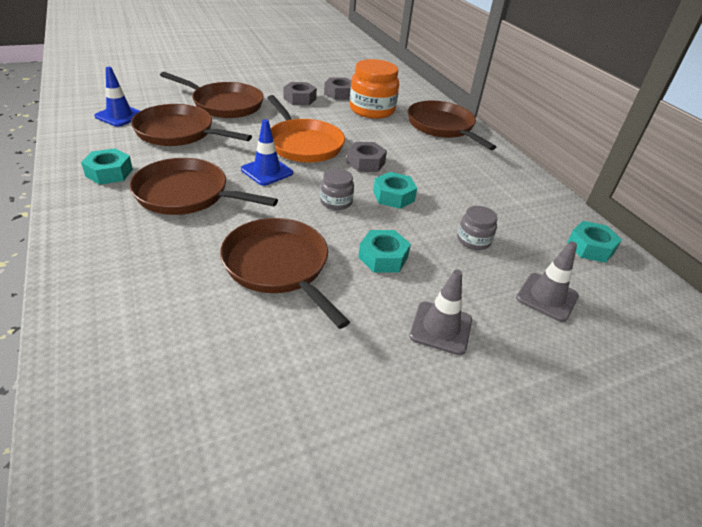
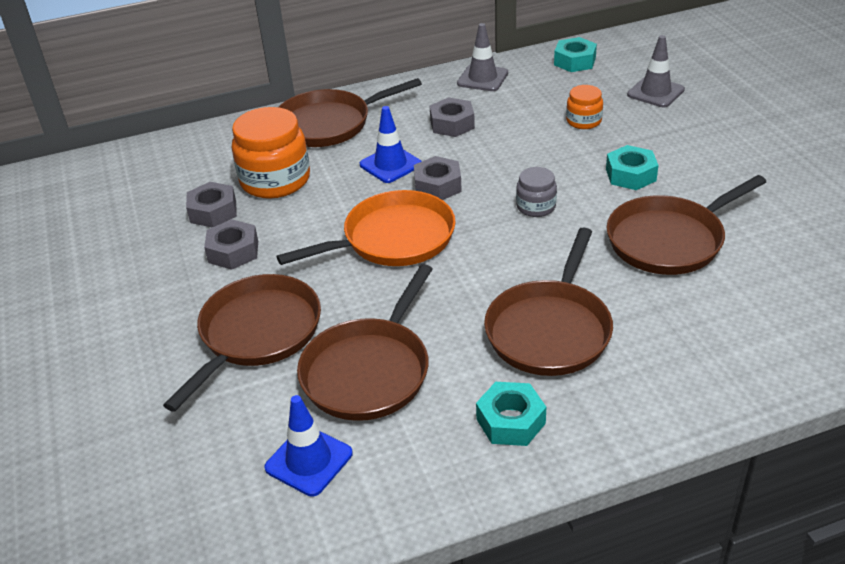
camera: 80 degrees left, 0 degrees up
blue traffic cone [241,119,293,186] -> blue traffic cone moved to [360,106,422,183]
turquoise nut [373,172,417,209] -> none
grey traffic cone [409,269,472,355] -> grey traffic cone moved to [457,23,508,91]
grey jar [457,206,498,250] -> orange jar [566,85,603,129]
none -> grey nut [430,97,475,137]

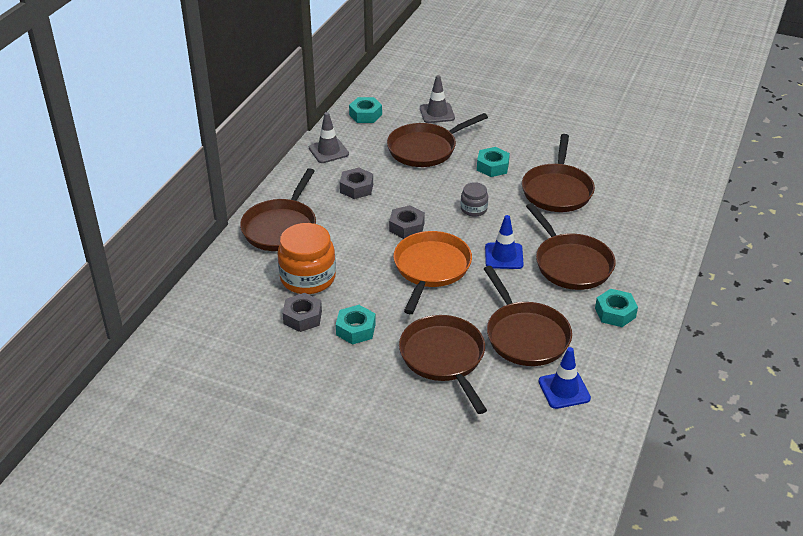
camera: 50 degrees left, 0 degrees up
grey nut [204,219,258,270] -> turquoise nut [336,305,376,345]
blue traffic cone [360,106,422,183] -> blue traffic cone moved to [485,215,524,269]
orange jar [566,85,603,129] -> brown pan [387,113,488,167]

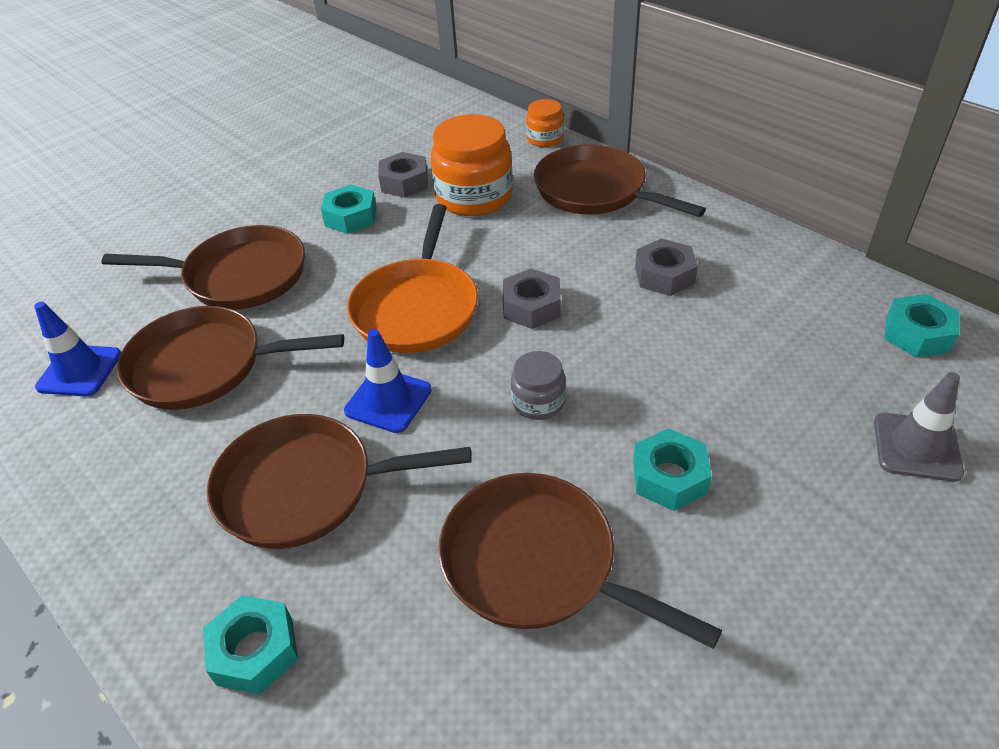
camera: 115 degrees right, 5 degrees up
grey traffic cone [309,112,349,163] -> none
brown pan [387,113,488,167] -> none
orange pan [393,231,472,314] -> orange pan turned 60 degrees clockwise [347,204,478,353]
turquoise nut [595,289,638,327] -> turquoise nut moved to [203,595,298,695]
none -> orange jar [526,99,564,147]

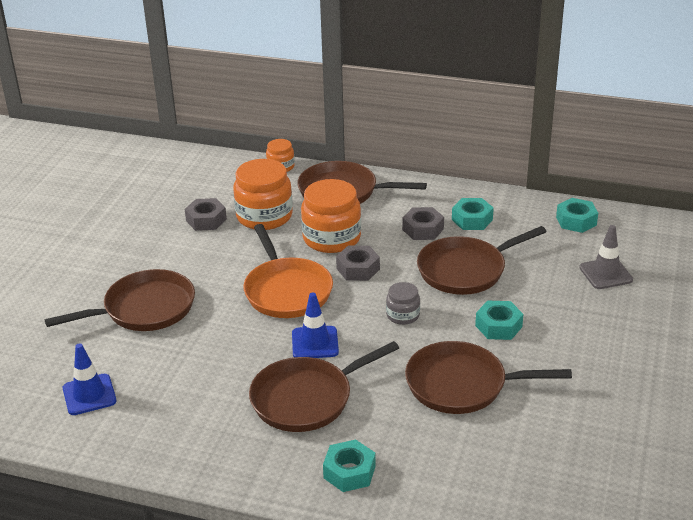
camera: 30 degrees left, 10 degrees down
brown pan [117,306,344,410] -> brown pan moved to [417,226,547,295]
turquoise nut [321,184,377,234] -> turquoise nut moved to [452,198,494,230]
none -> orange jar [301,179,361,253]

